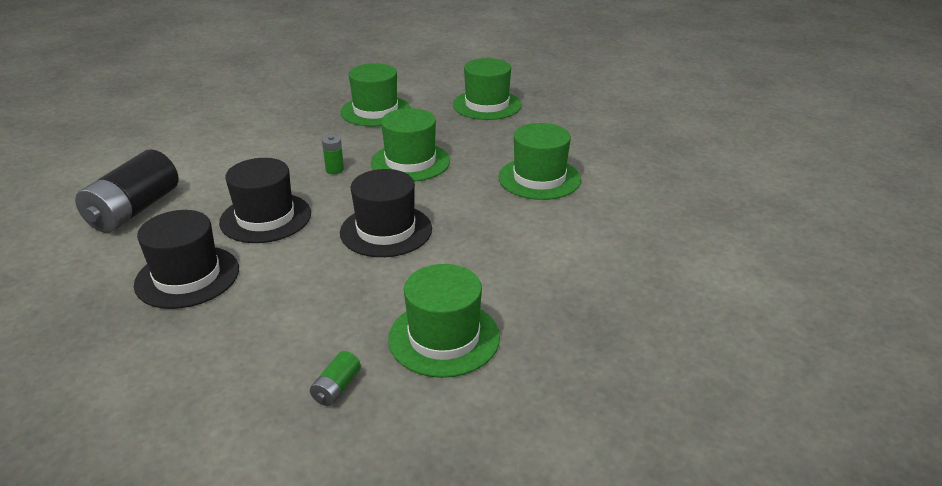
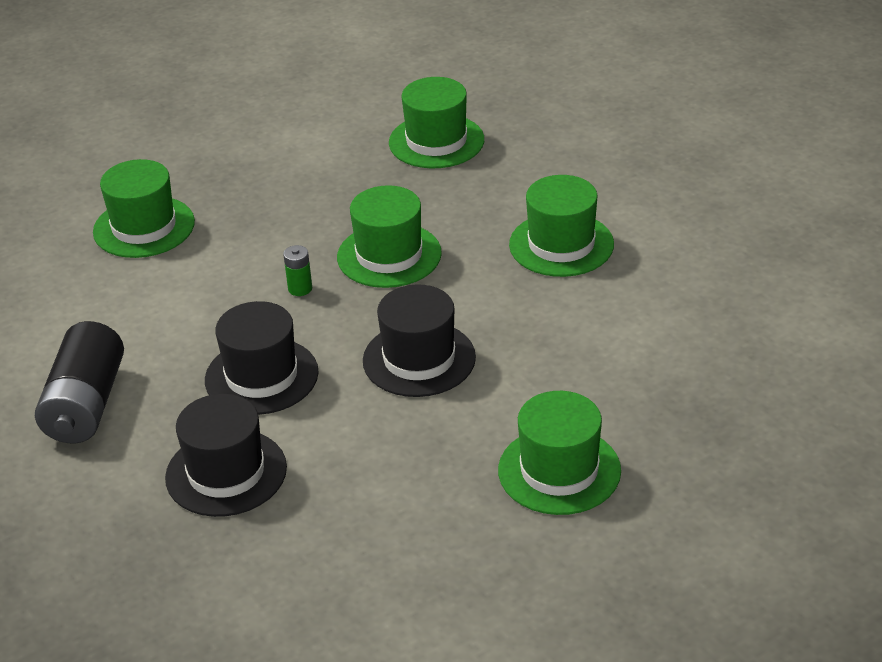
camera: 15 degrees left, 5 degrees up
green battery [310,351,361,406] -> none
green hat [341,63,411,126] -> green hat moved to [93,159,195,258]

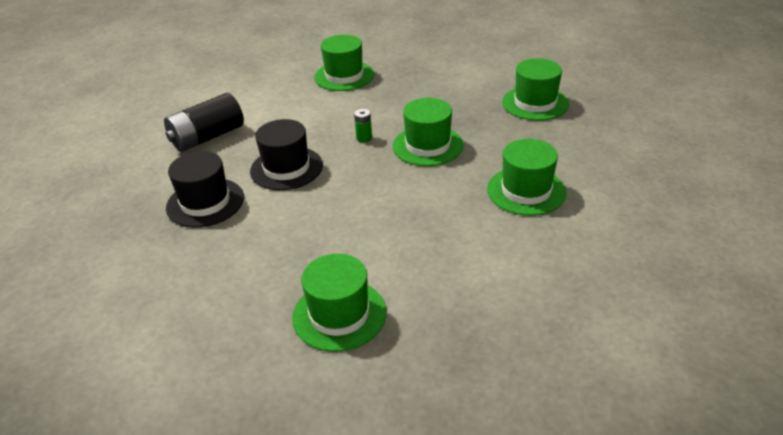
camera: 45 degrees right, 0 degrees up
black hat [363,284,476,397] -> none

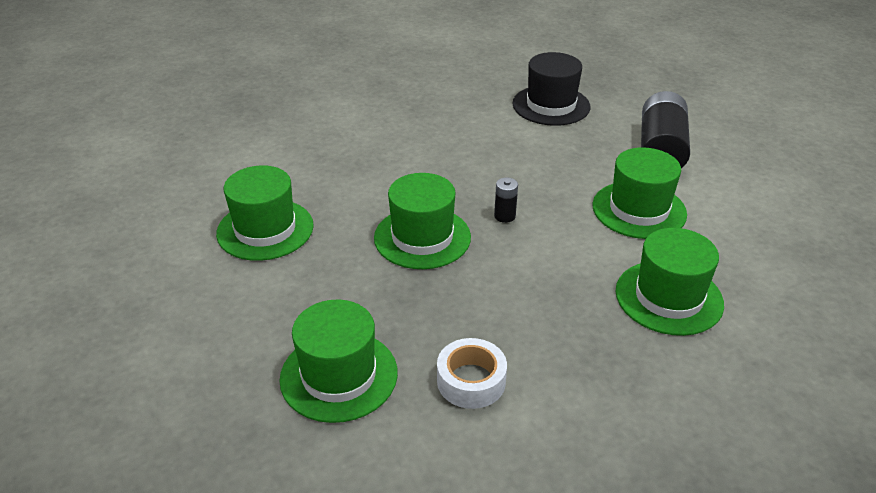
camera: 140 degrees right, 0 degrees up
black hat [250,119,323,190] -> none
green hat [292,254,386,352] -> green hat moved to [593,147,687,239]
green battery [354,109,372,142] -> black battery [494,177,518,223]
none -> white tape [437,338,507,409]

